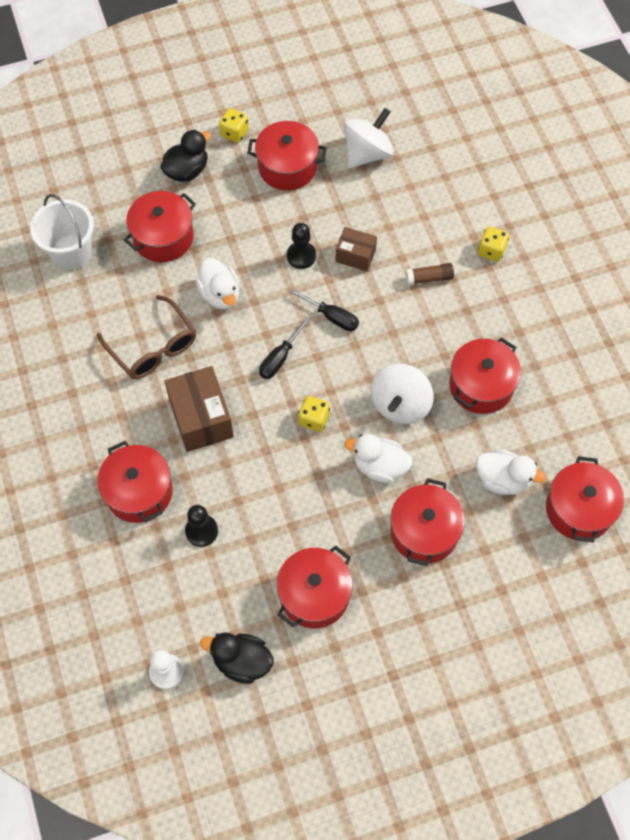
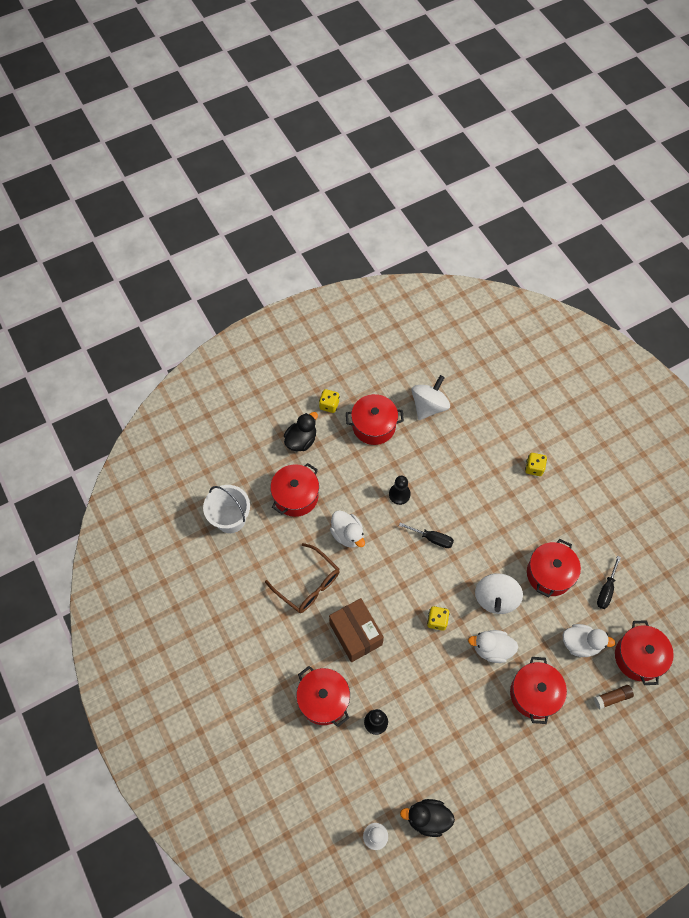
camera: 10 degrees left, 0 degrees up
black screwdriver [259,317,310,379] -> black screwdriver moved to [597,556,621,609]
red pot [277,545,353,628] -> none
brown box [335,227,377,271] -> none
brown glue stick [405,263,454,285] -> brown glue stick moved to [594,685,634,710]

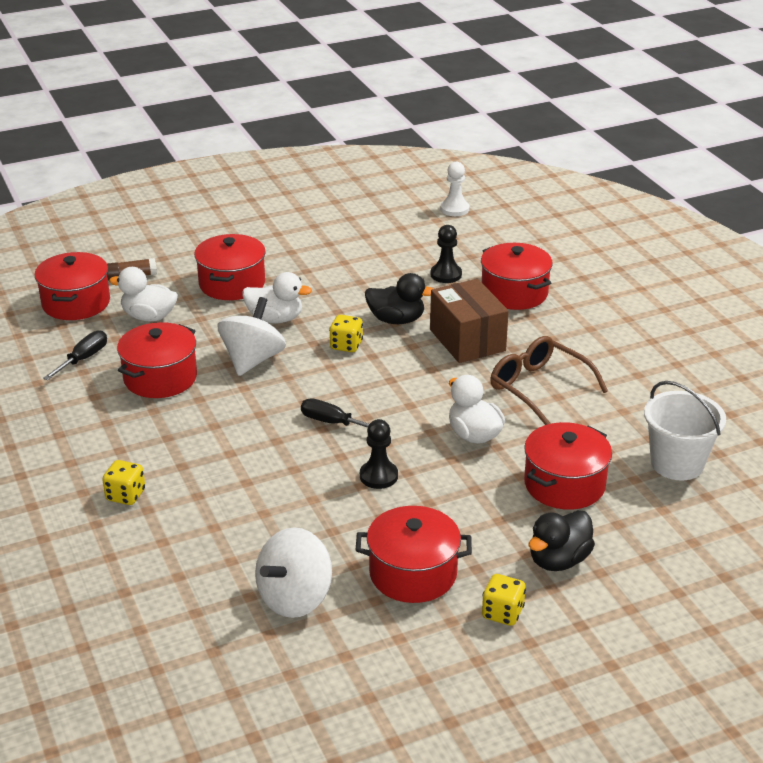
camera: 175 degrees left, 30 degrees down
black duck [400,799,455,837] -> black duck moved to [365,273,433,324]

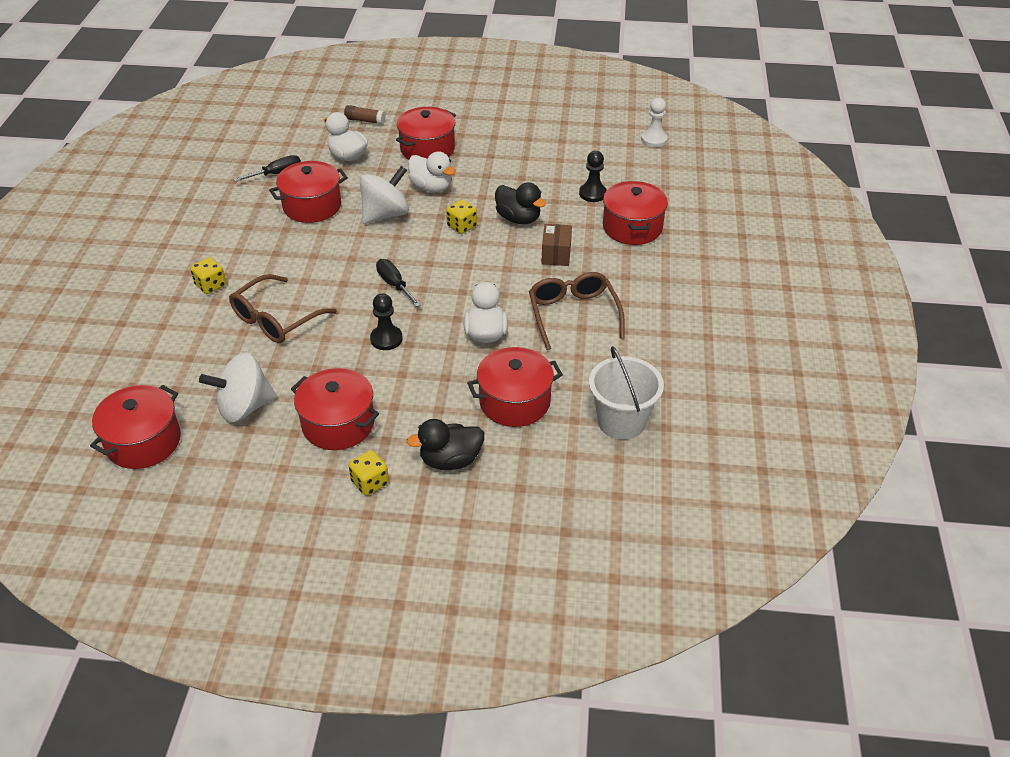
camera: 30 degrees right, 10 degrees up
red pot [35,252,110,320] -> red pot moved to [90,385,181,469]
brown box [430,279,509,363] -> brown box [541,224,572,266], size x0.59
none -> brown glasses [229,274,337,343]

